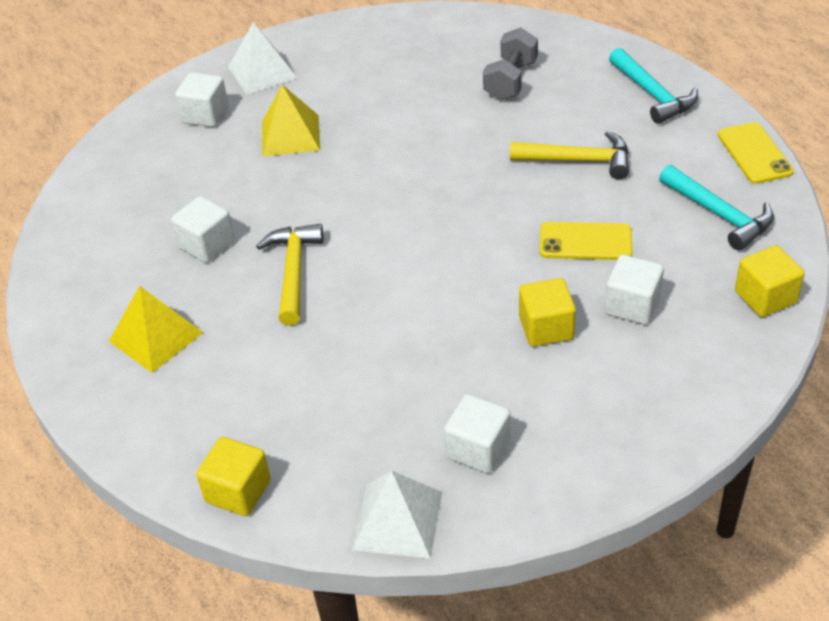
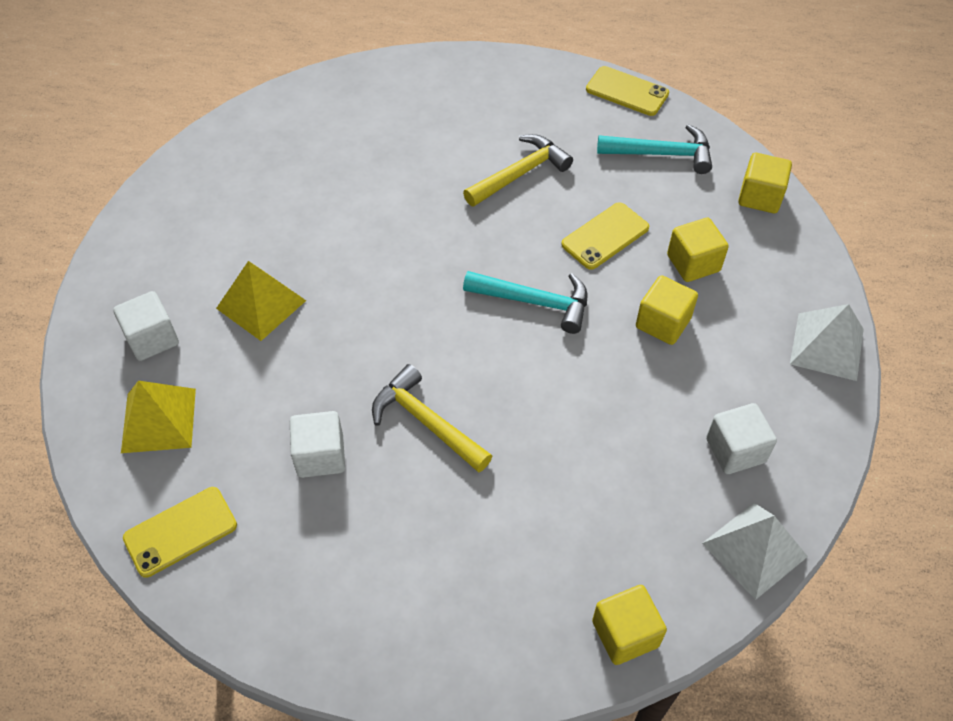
camera: 50 degrees left, 10 degrees up
yellow pyramid [109,286,204,373] -> yellow pyramid moved to [121,381,196,453]
white pyramid [228,22,297,94] -> white pyramid moved to [790,304,864,381]
grey dumbbell [483,28,538,101] -> none
white cube [605,255,664,325] -> yellow cube [667,217,729,282]
turquoise hammer [609,48,698,124] -> turquoise hammer moved to [463,271,587,334]
none -> yellow phone [123,487,237,578]

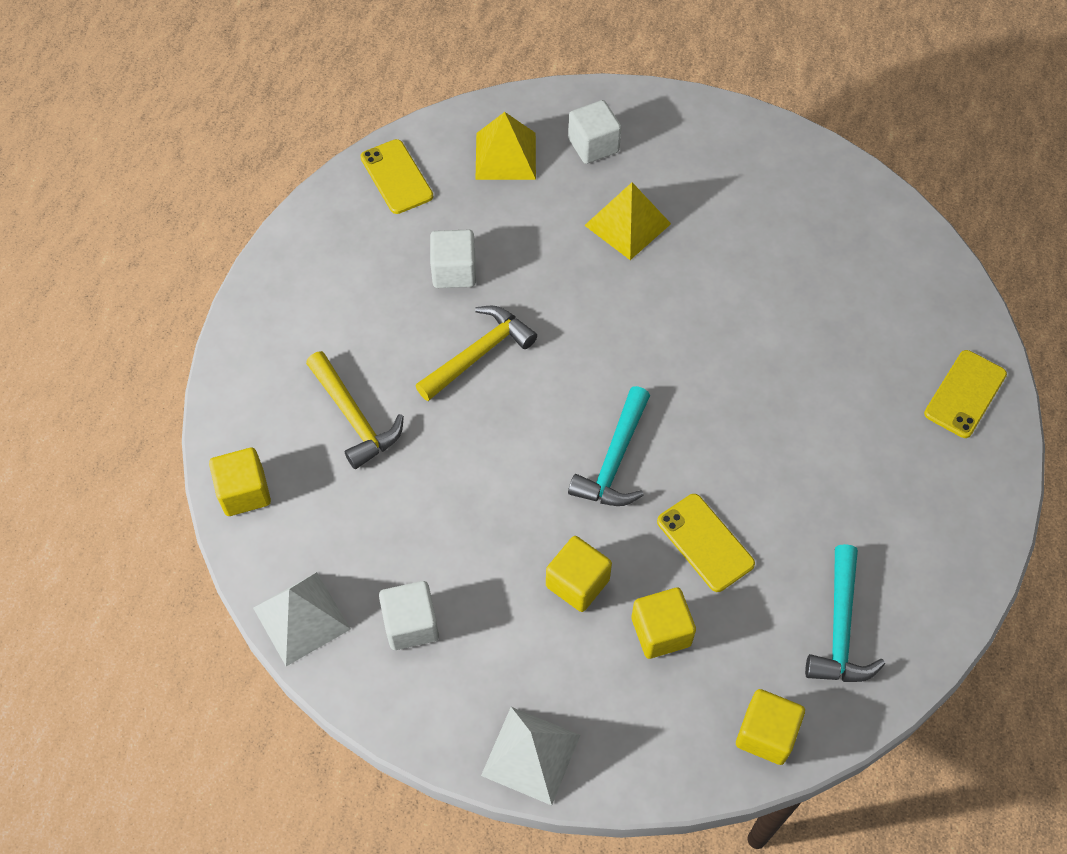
camera: 95 degrees right, 5 degrees up
yellow hammer [463,134,573,207] -> yellow hammer moved to [306,351,404,469]
yellow phone [586,66,669,116] -> yellow phone moved to [924,350,1007,438]

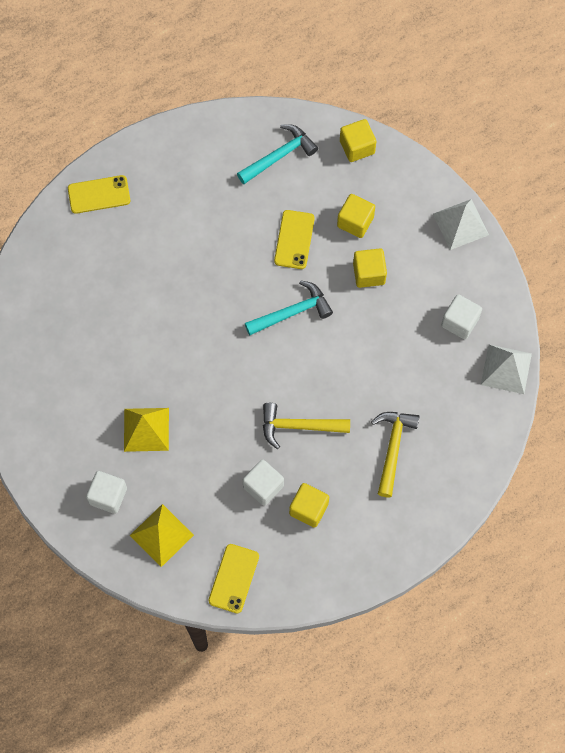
camera: 135 degrees left, 10 degrees up
yellow cube [209,448,271,516] -> yellow cube moved to [289,483,329,528]

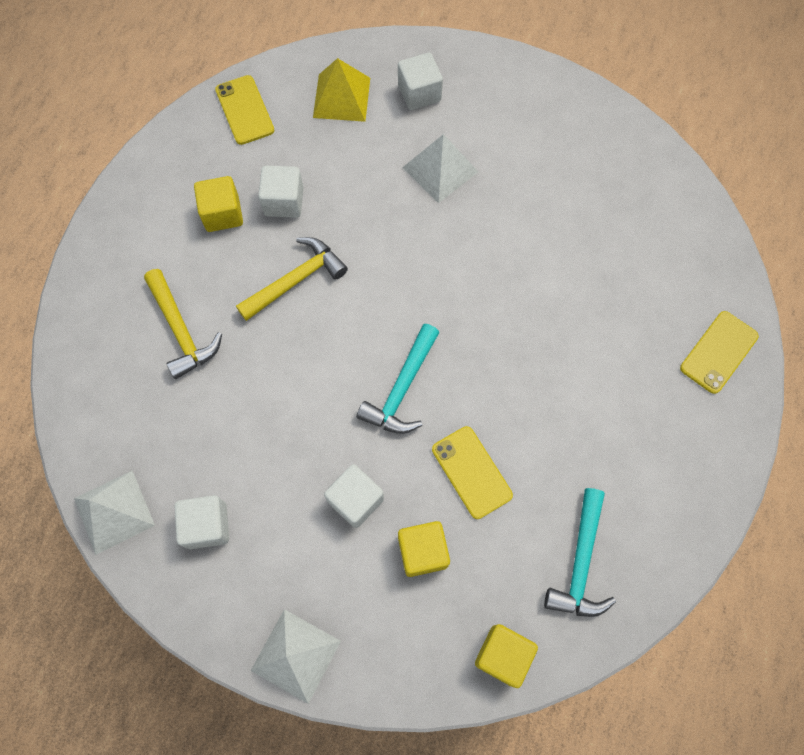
camera: 140 degrees right, 0 degrees up
yellow pyramid [124,408,169,452] -> white pyramid [402,134,478,203]
yellow cube [353,248,387,288] -> white cube [324,465,384,528]

